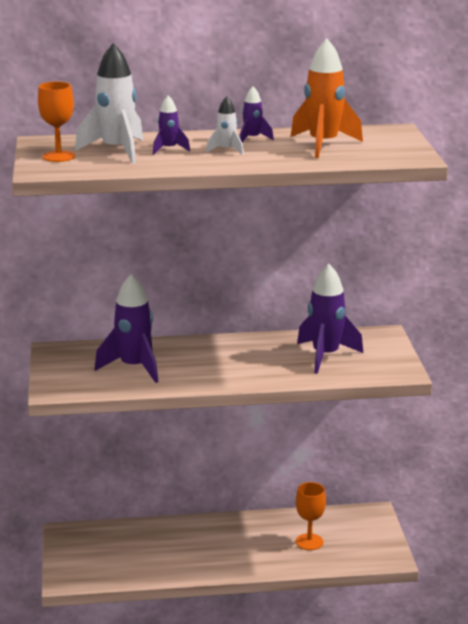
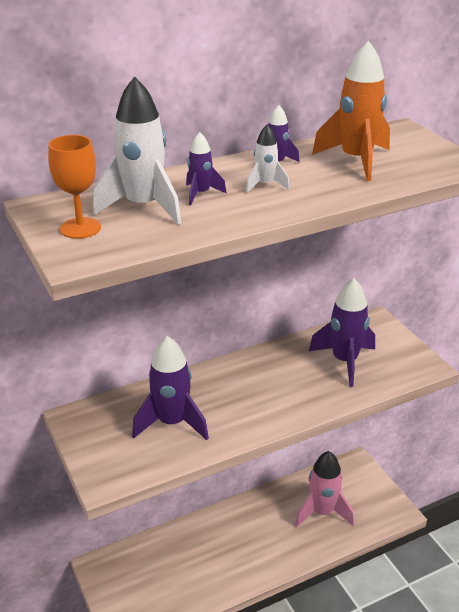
camera: 20 degrees left, 10 degrees up
orange goblet [296,482,326,550] -> pink rocket [295,451,355,528]

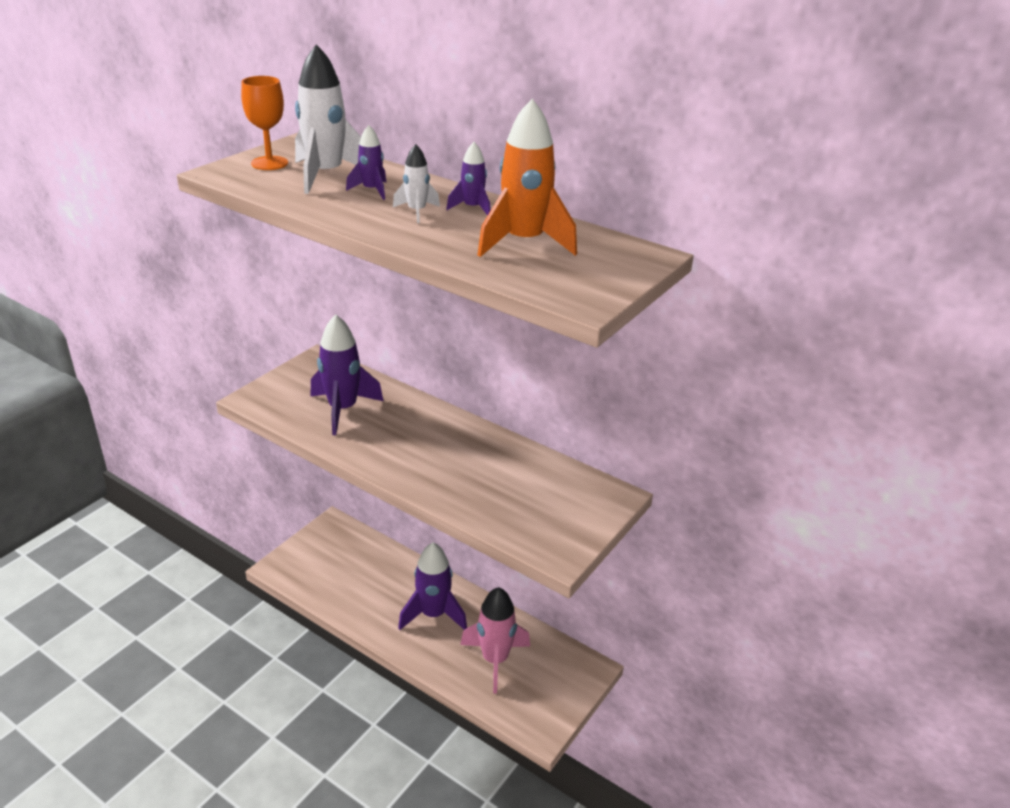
camera: 60 degrees right, 0 degrees up
purple rocket [309,278,375,387] -> purple rocket moved to [398,543,467,630]

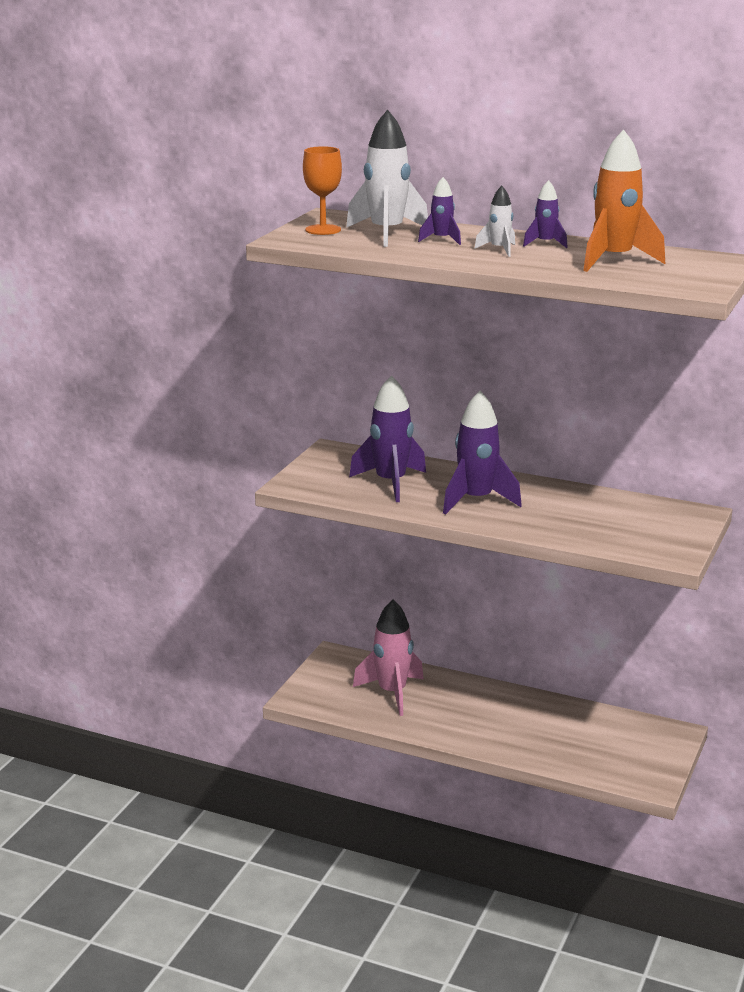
camera: 10 degrees left, 10 degrees down
purple rocket [398,543,467,630] -> purple rocket moved to [443,391,522,515]
pink rocket [460,587,530,694] -> pink rocket moved to [353,600,424,716]

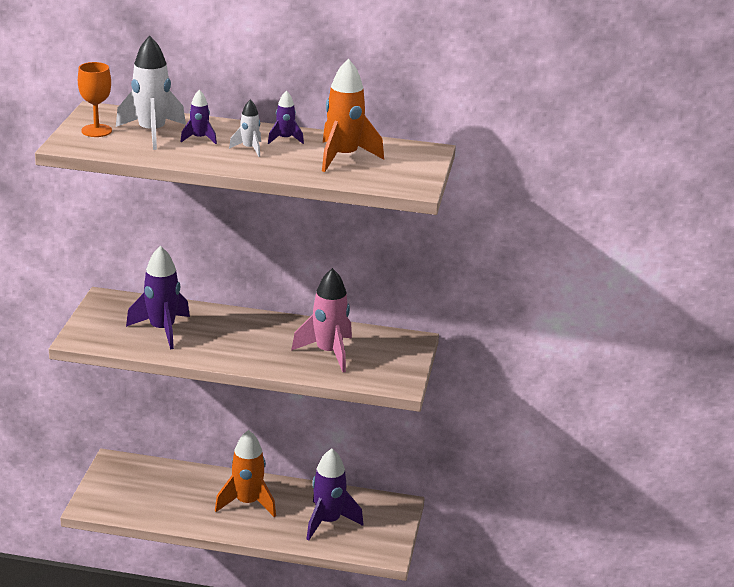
camera: 15 degrees left, 5 degrees up
pink rocket [353,600,424,716] -> pink rocket moved to [291,268,352,373]
purple rocket [443,391,522,515] -> purple rocket moved to [306,449,363,540]
none -> orange rocket [215,430,276,517]

